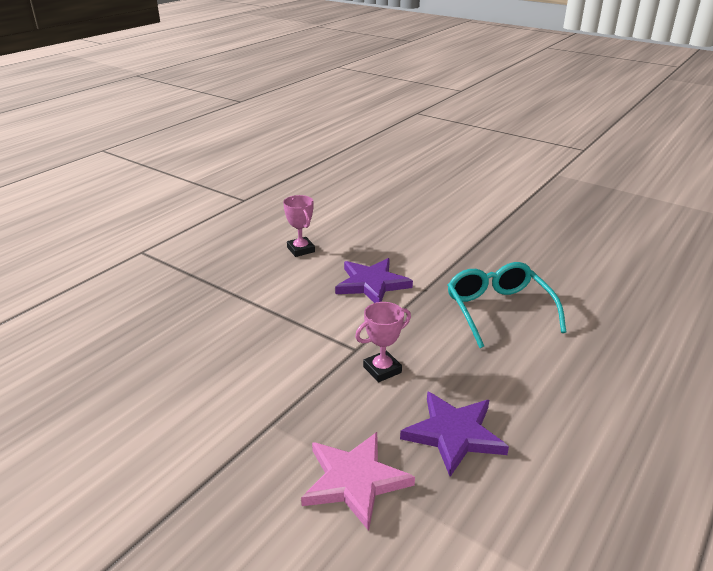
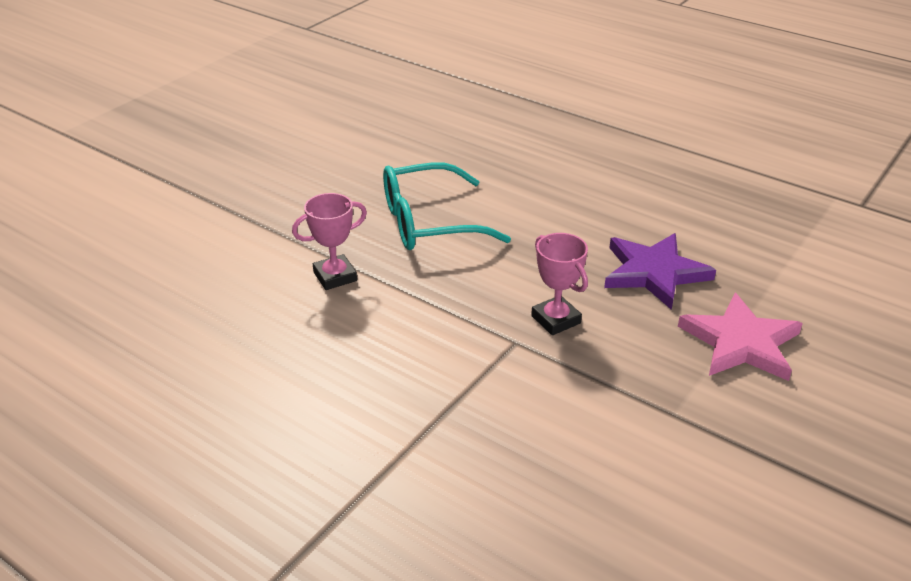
camera: 90 degrees left, 5 degrees up
pink trophy [283,195,315,257] -> pink trophy moved to [292,193,367,290]
purple star [335,258,413,303] -> none

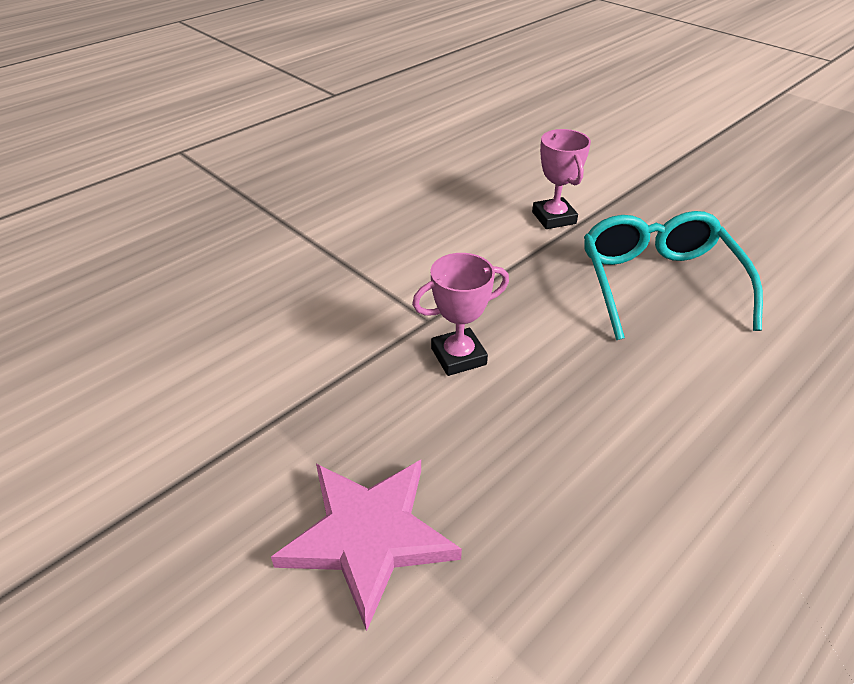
camera: 100 degrees right, 5 degrees up
purple star [604,233,716,310] -> none

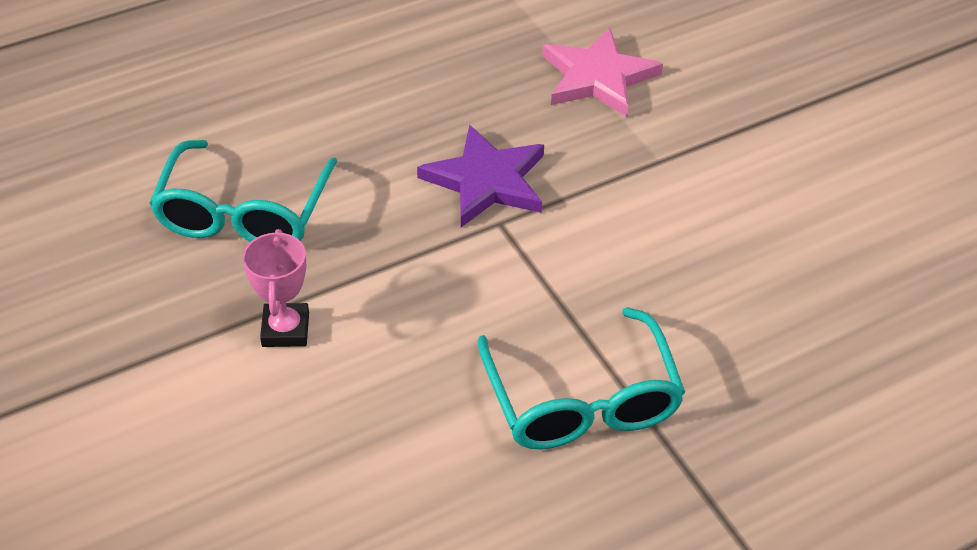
camera: 165 degrees left, 5 degrees up
pink trophy [412,253,509,376] -> purple star [417,125,544,227]
none -> turquoise glasses [478,307,685,449]

